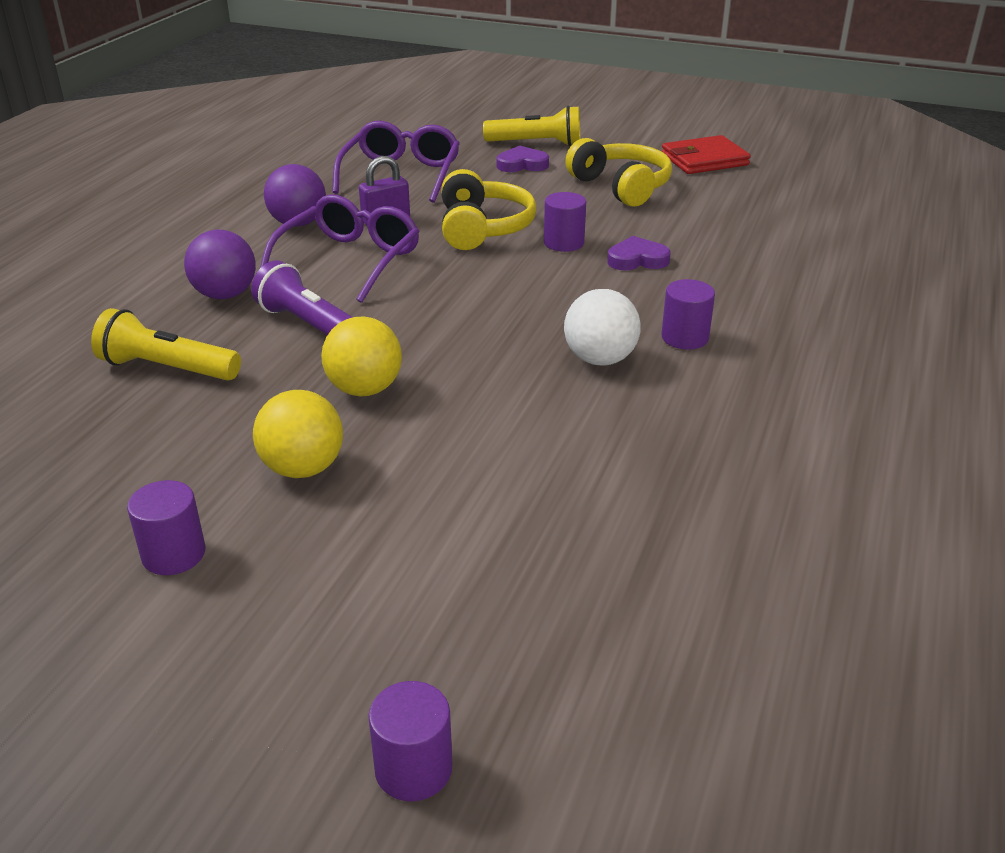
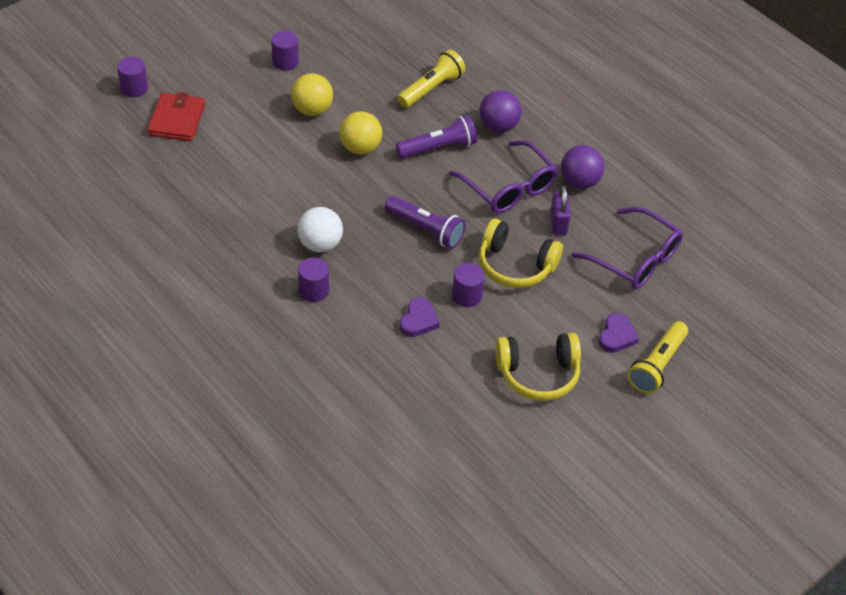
camera: 115 degrees right, 15 degrees up
red wallet [661,135,751,174] -> red wallet moved to [147,92,205,141]
none -> purple flashlight [385,196,466,249]

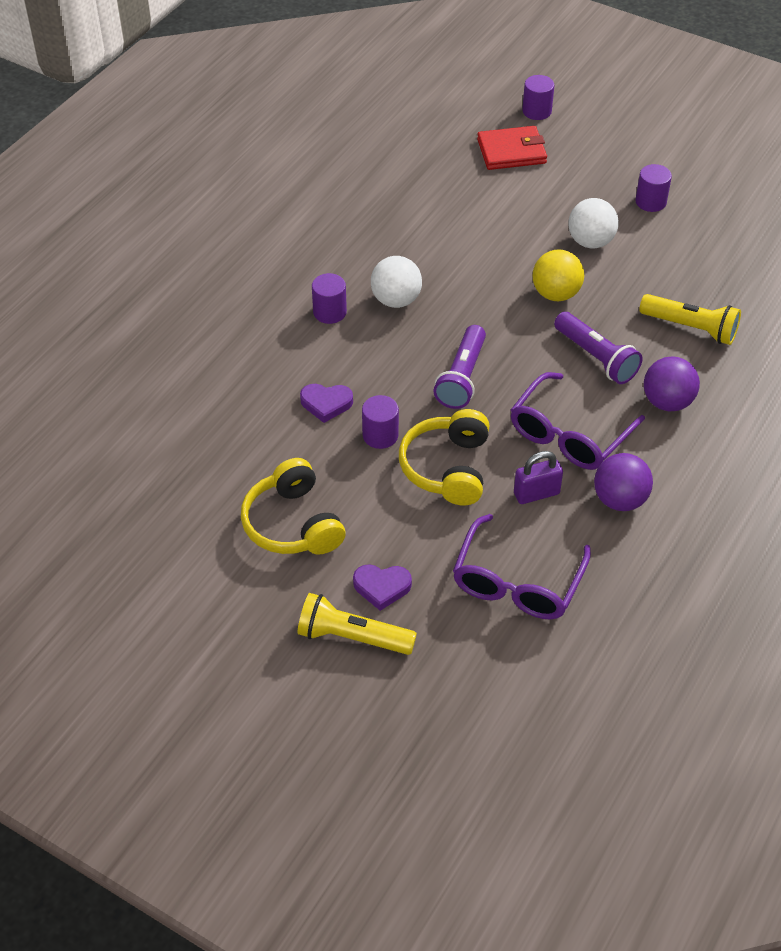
camera: 75 degrees right, 0 degrees up
yellow ball [291,73,333,116] -> white ball [568,198,619,248]

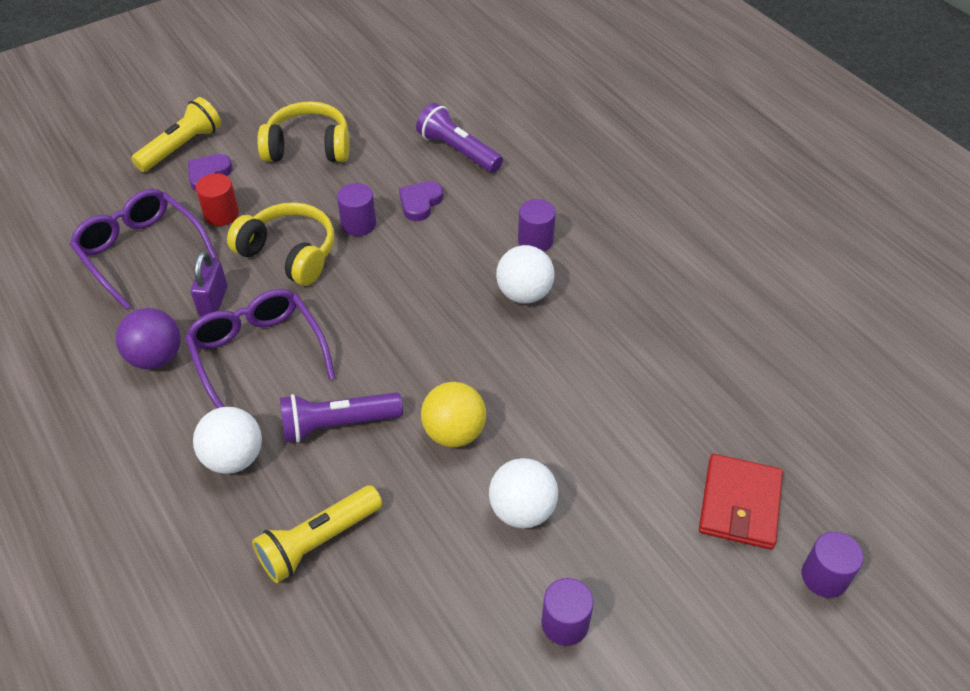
camera: 115 degrees right, 0 degrees up
purple flashlight [433,325,486,409] -> purple flashlight moved to [416,103,503,173]
purple ball [644,356,700,411] -> white ball [193,407,262,474]
none -> red cylinder [196,173,239,226]

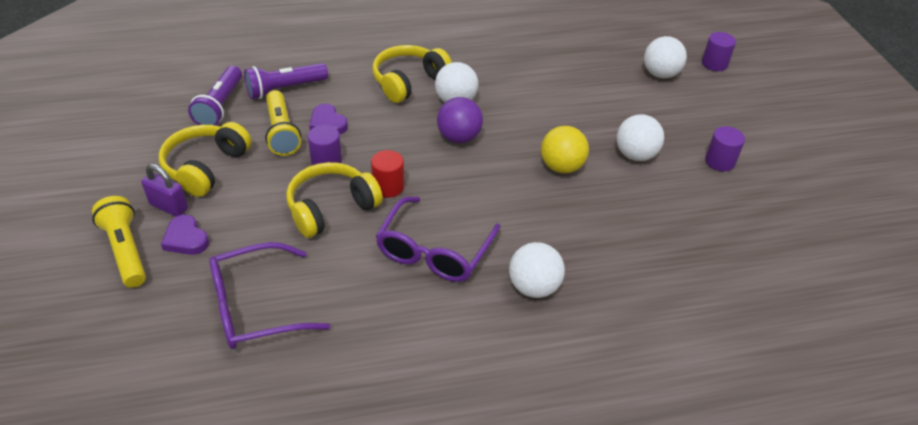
camera: 70 degrees left, 5 degrees down
purple ball [116,308,181,369] -> purple ball moved to [437,97,483,143]
purple glasses [185,289,335,408] -> purple glasses turned 60 degrees counterclockwise [375,197,501,282]
purple padlock [191,251,227,316] -> purple padlock moved to [141,164,188,217]
red cylinder [196,173,239,226] -> red cylinder moved to [371,150,404,198]
yellow flashlight [252,485,382,583] -> yellow flashlight moved to [265,90,301,156]
purple flashlight [280,392,403,443] -> purple flashlight moved to [188,66,242,126]
purple cylinder [518,199,556,252] -> yellow headphones [372,45,452,103]
red wallet [699,454,783,550] -> white ball [644,36,687,78]

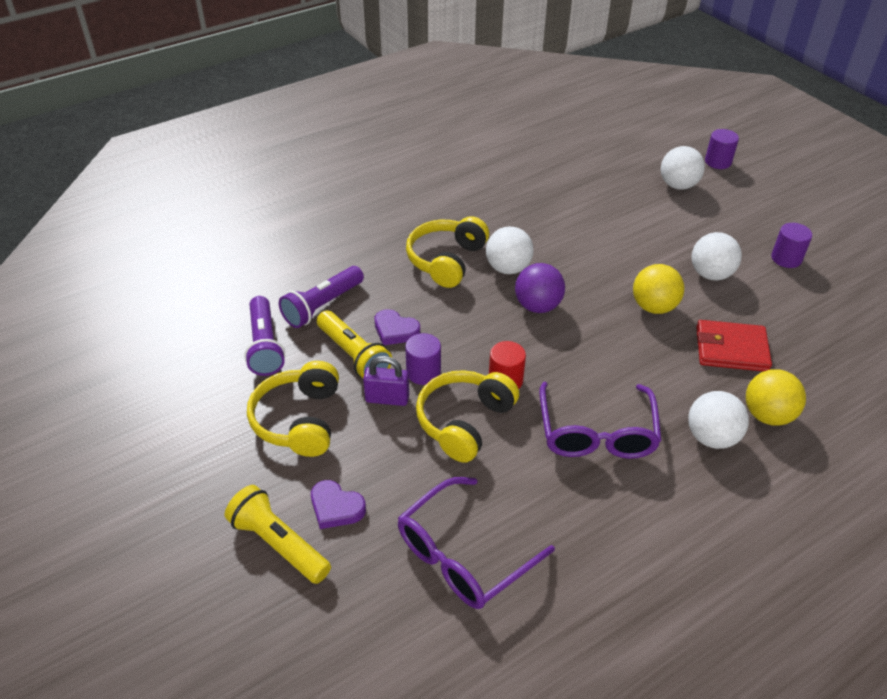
camera: 20 degrees left, 0 degrees up
purple padlock [141,164,188,217] -> purple padlock moved to [363,356,409,406]
none -> red wallet [696,320,772,371]
none -> yellow ball [746,369,806,426]

